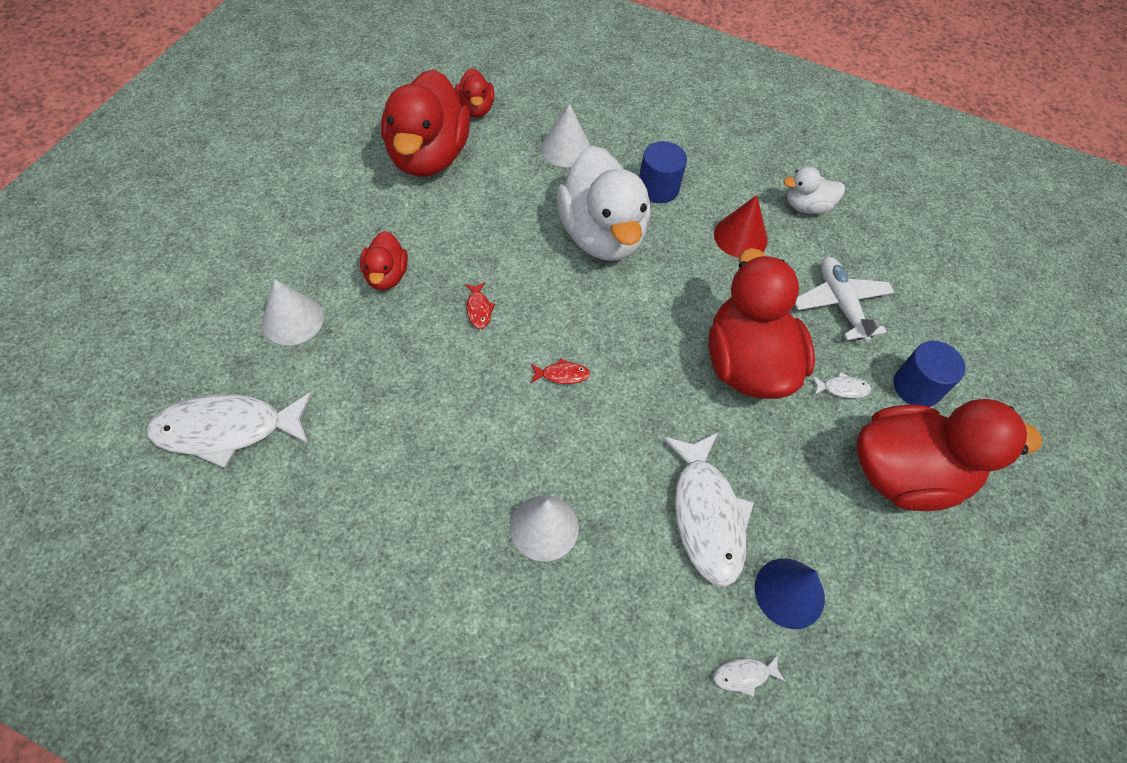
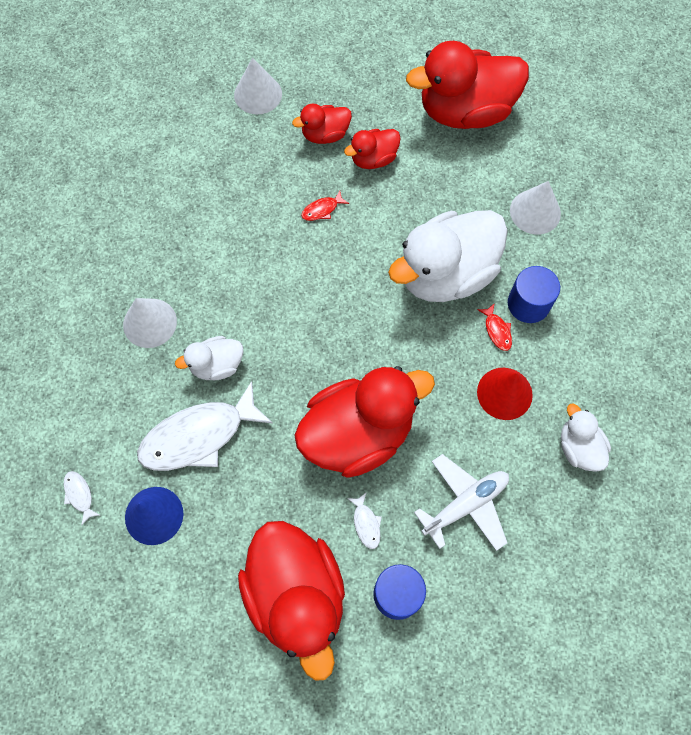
camera: 75 degrees right, 10 degrees up
white fish [146,392,312,468] -> none
red duck [455,68,495,118] -> red duck moved to [344,129,401,169]
red fish [531,358,590,384] -> red fish moved to [477,303,512,351]
none -> white duck [175,336,243,380]

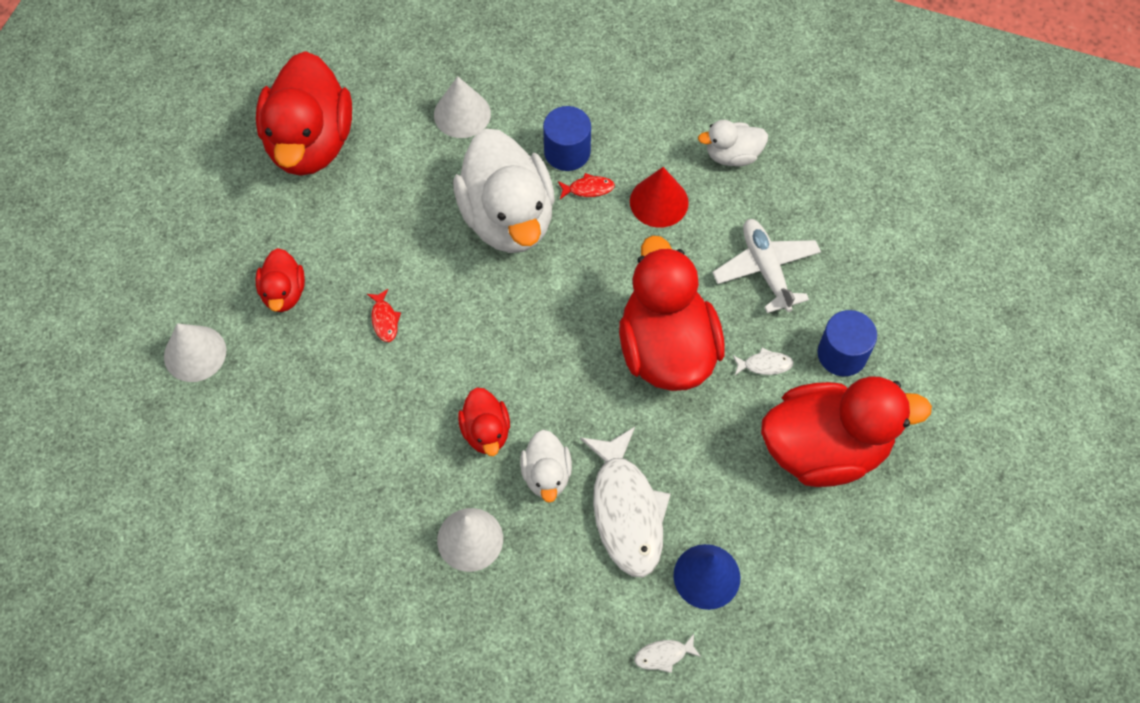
camera: 75 degrees left, 5 degrees down
red duck [344,129,401,169] -> red duck moved to [458,387,510,456]

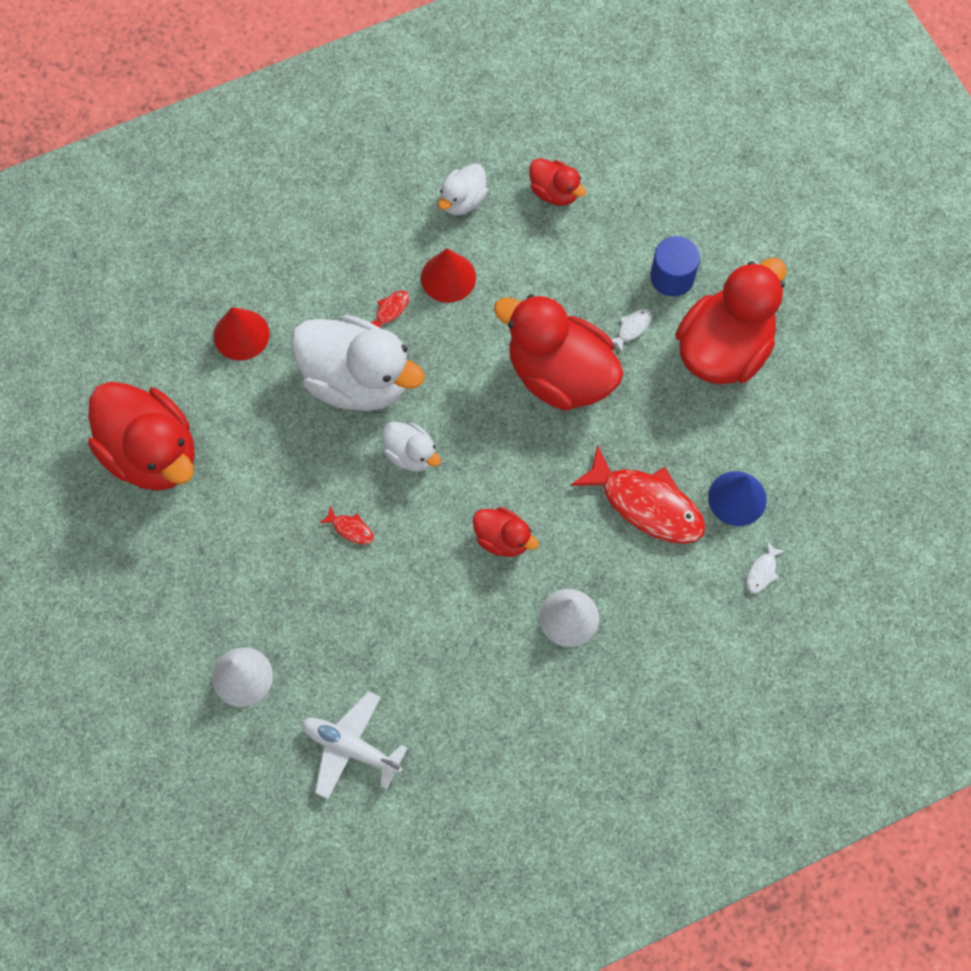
camera: 45 degrees left, 5 degrees up
red duck [256,248,305,312] -> red duck moved to [529,158,586,206]
white cone [434,76,491,138] -> red cone [213,307,270,361]
white duck [520,430,572,503] -> white duck moved to [382,422,441,472]
blue cylinder [543,106,591,171] -> none
white fish [580,427,671,577] -> red fish [570,445,706,544]
white plane [712,219,821,313] -> white plane moved to [302,691,408,800]

